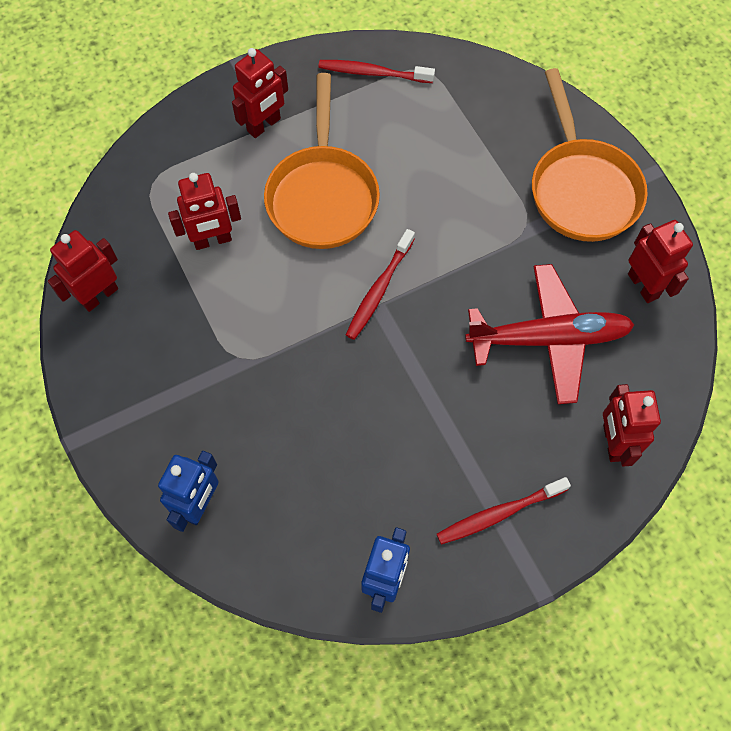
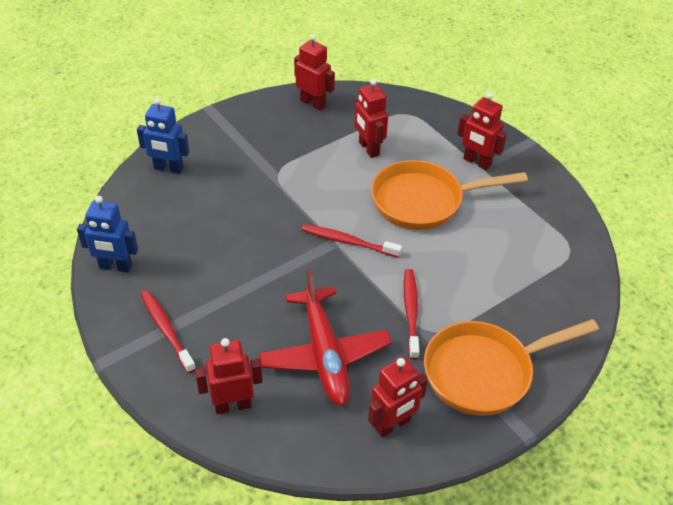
camera: 80 degrees right, 20 degrees down
red toothbrush [318,60,435,83] -> red toothbrush moved to [404,269,419,360]

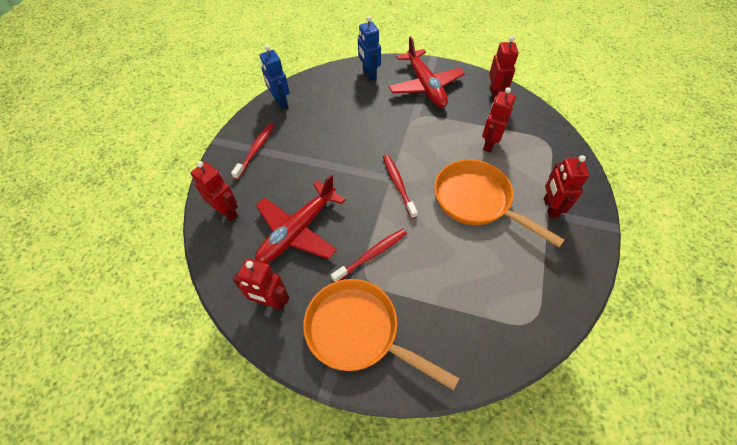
camera: 55 degrees right, 10 degrees up
none -> red plane [389,36,465,108]

